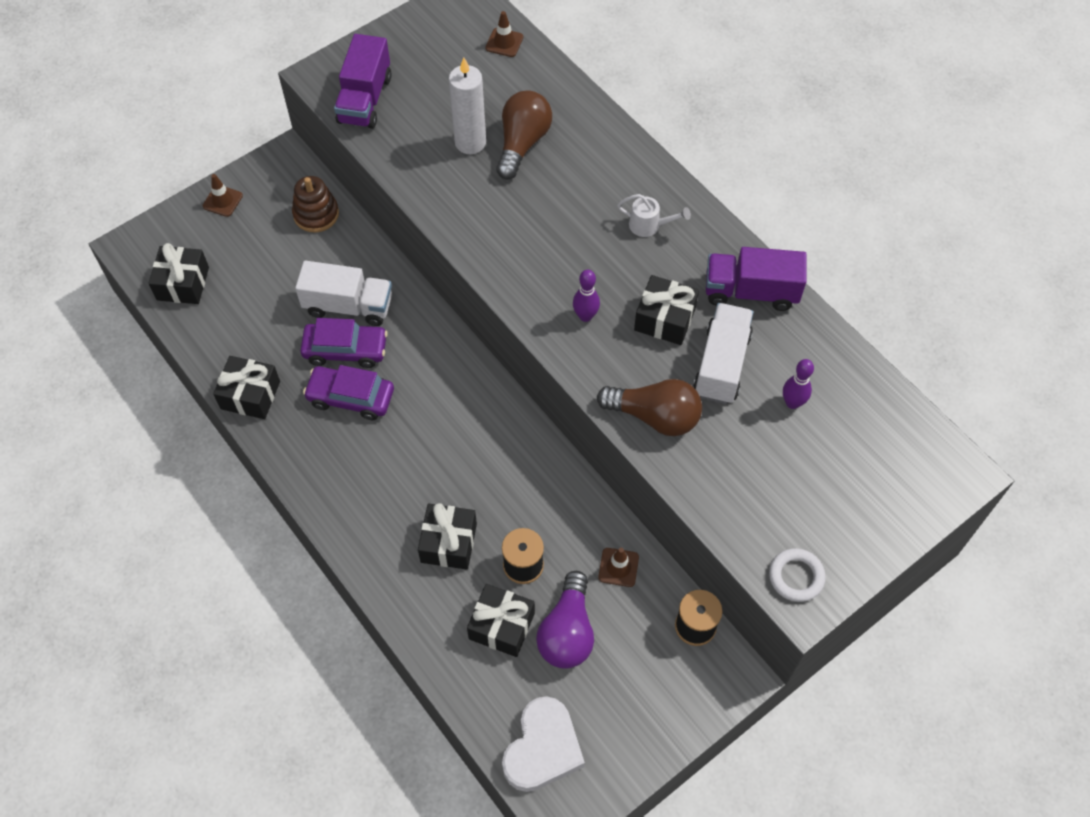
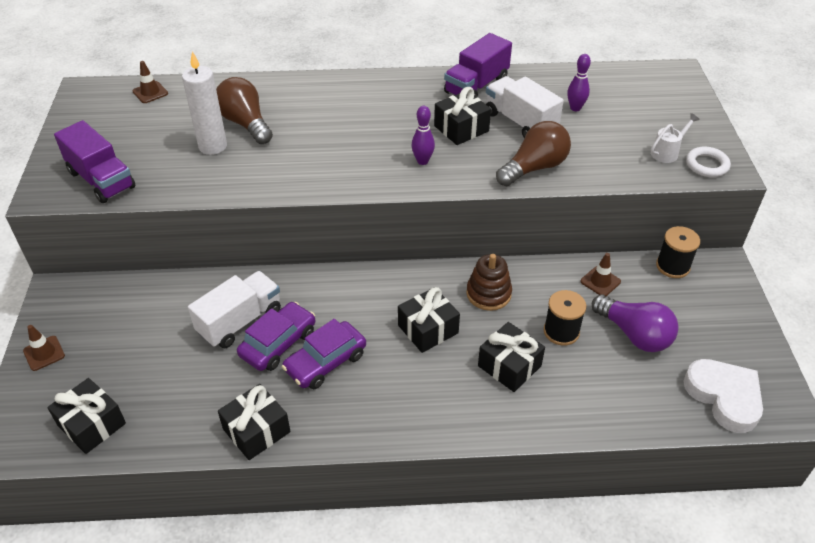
camera: 55 degrees left, 15 degrees down
brown stacking toy [292,176,339,233] -> brown stacking toy moved to [466,254,512,311]
black gift [467,584,535,657] -> black gift moved to [398,287,460,353]
white watering can [617,194,691,237] -> white watering can moved to [651,113,700,163]

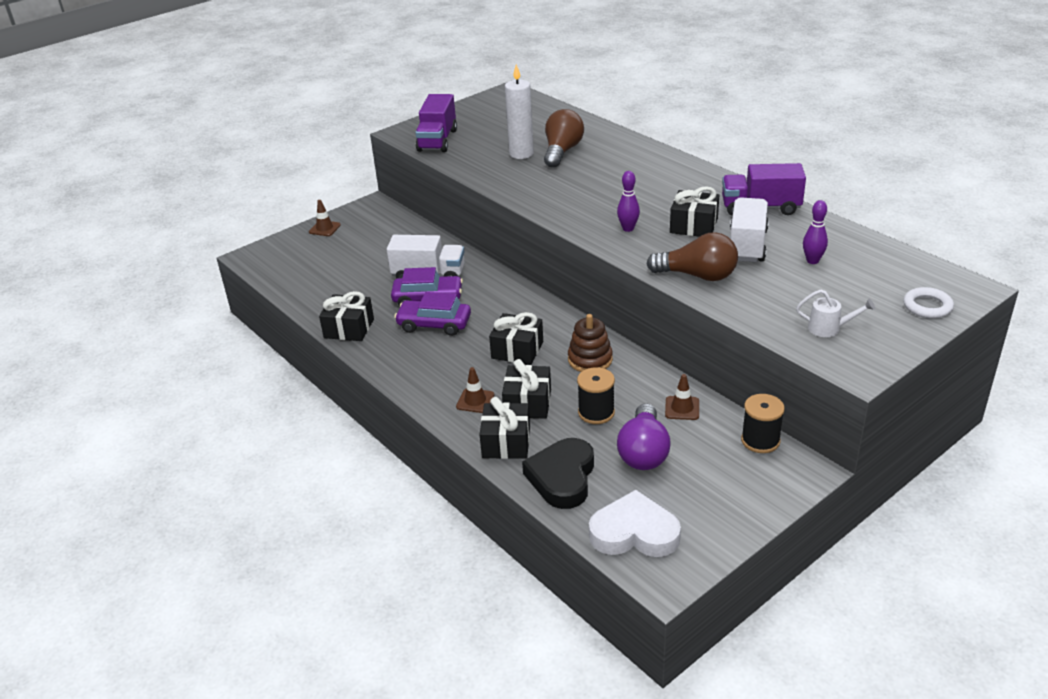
camera: 55 degrees right, 10 degrees down
black gift [47,378,126,454] -> black gift moved to [479,397,530,459]
brown traffic cone [133,61,168,103] -> brown traffic cone moved to [456,367,494,413]
white heart [683,359,763,433] -> white heart turned 105 degrees counterclockwise [589,490,681,557]
white ring [686,147,731,177] -> white ring moved to [903,287,954,318]
none -> black heart [522,438,594,509]

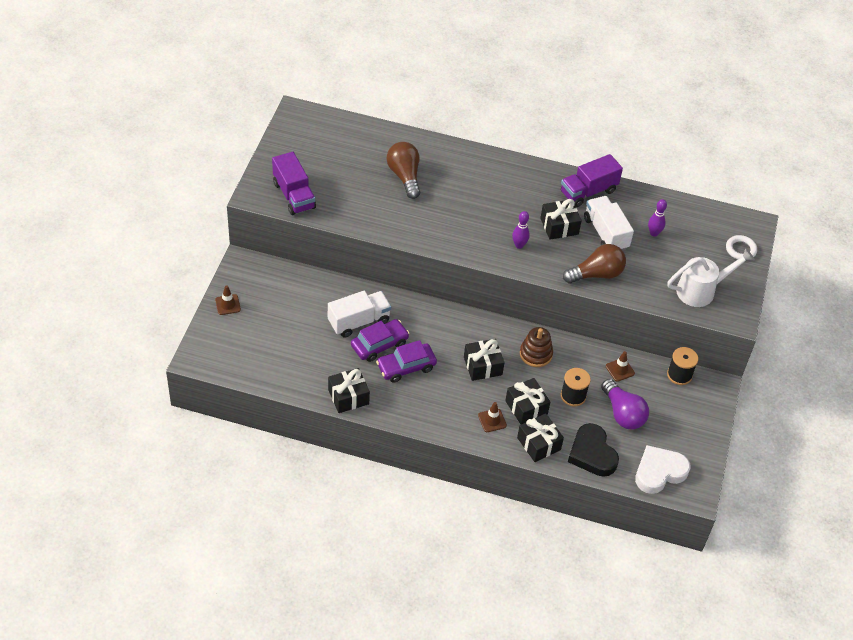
camera: 40 degrees left, 15 degrees up
white candle [505,64,534,159] -> none
white watering can [796,290,875,337] -> white watering can [667,248,755,307], size x1.85

